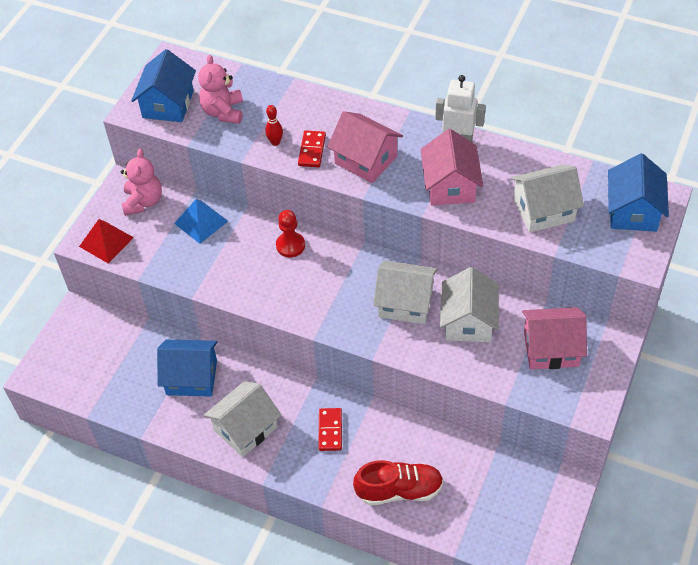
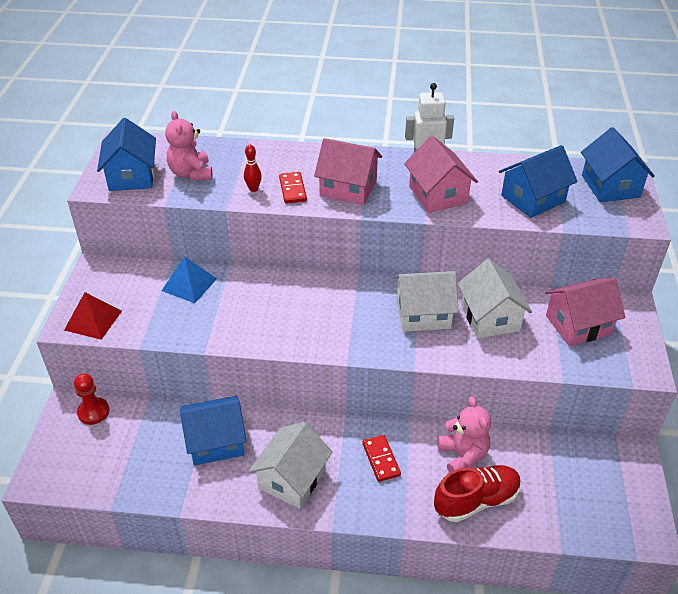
camera: 20 degrees left, 10 degrees down
pink teddy bear [121,149,162,216] -> pink teddy bear moved to [438,397,491,473]
red pawn [276,210,305,257] -> red pawn moved to [74,373,109,425]
white house [510,165,584,233] -> blue house [499,145,578,218]

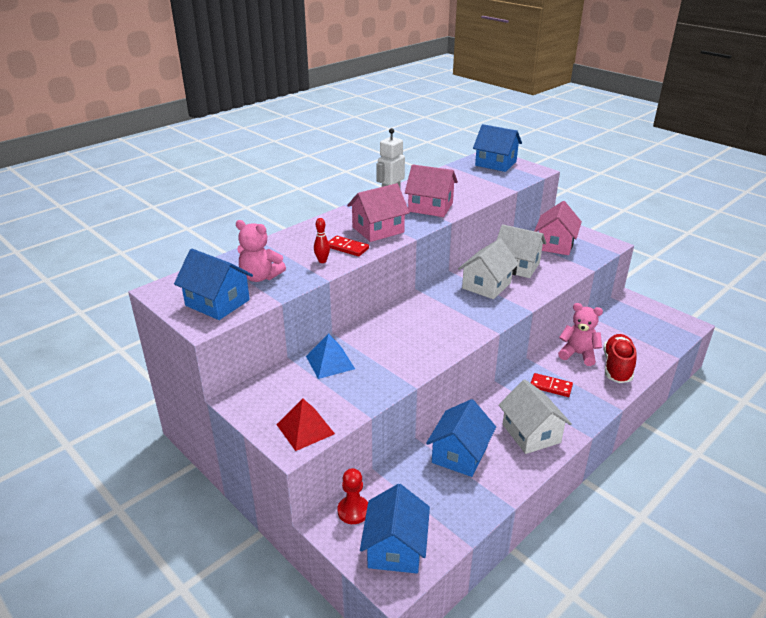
camera: 50 degrees left, 10 degrees down
blue house [499,145,578,218] -> blue house moved to [360,484,430,574]

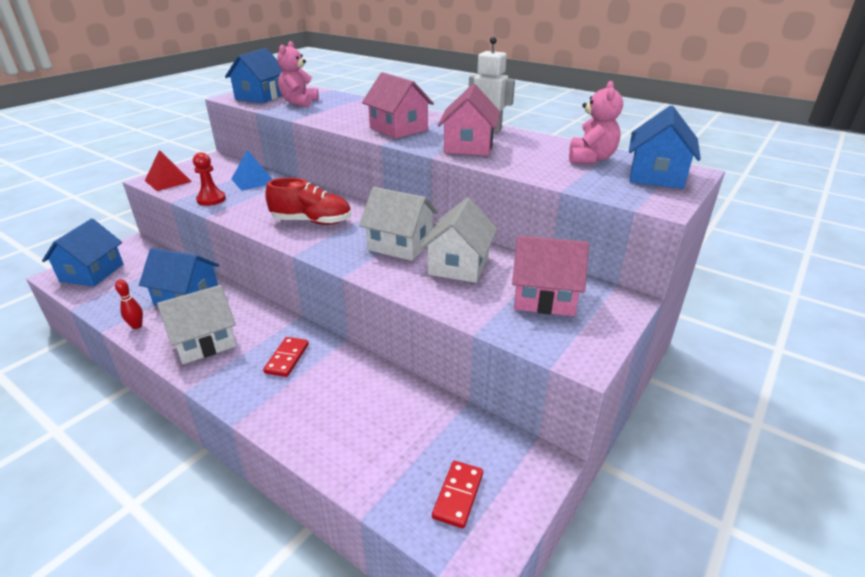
camera: 80 degrees right, 0 degrees up
red bowling pin [314,218,330,263] -> red bowling pin moved to [115,279,143,329]
red domino [328,236,369,256] -> red domino moved to [432,461,483,528]
red pawn [337,468,368,524] -> red pawn moved to [193,152,226,206]
blue house [360,484,430,574] -> blue house turned 75 degrees counterclockwise [42,219,123,287]
pink teddy bear [558,303,603,366] -> pink teddy bear moved to [569,81,623,163]
red shoe [603,334,637,383] -> red shoe moved to [265,178,351,225]

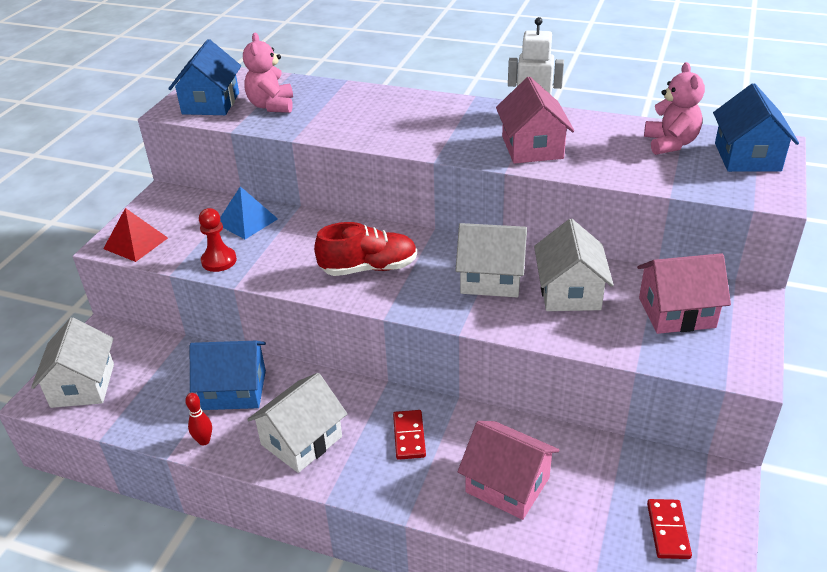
camera: 15 degrees left, 5 degrees up
blue house [42,219,123,287] -> white house [31,317,114,408]
pink house [362,72,434,138] -> pink house moved to [458,421,559,520]

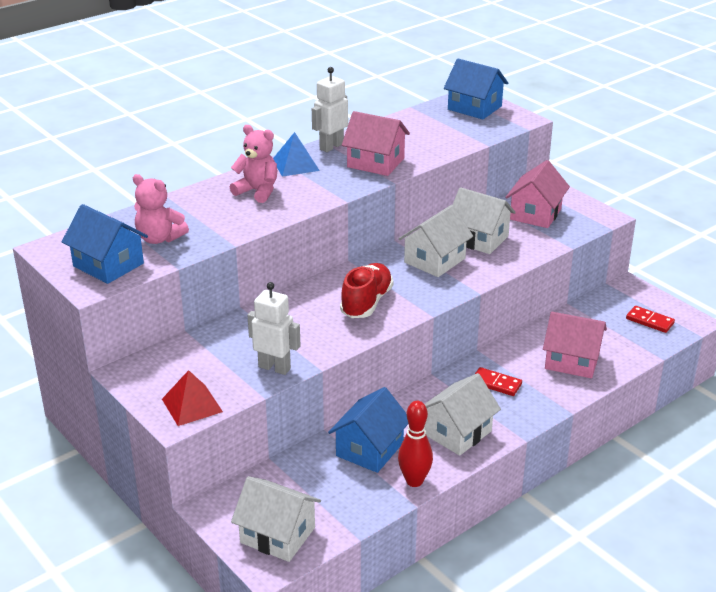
camera: 60 degrees left, 5 degrees down
red bowling pin [185,393,212,446] -> red bowling pin [398,401,433,487], size x1.68
red pawn [199,208,237,272] -> white robot [247,282,301,375]
blue pyramid [220,186,278,239] -> blue pyramid moved to [273,132,320,177]
white house [247,373,347,473] -> white house turned 60 degrees clockwise [425,373,501,456]
pink house [458,421,559,520] -> pink house turned 45 degrees clockwise [543,312,607,378]
pink teddy bear [644,62,705,155] -> pink teddy bear moved to [230,125,277,203]

